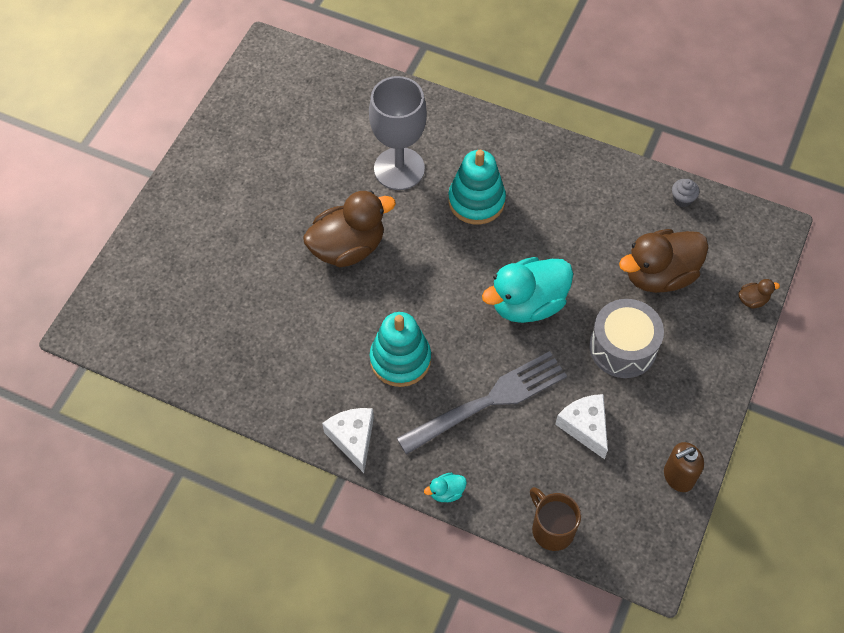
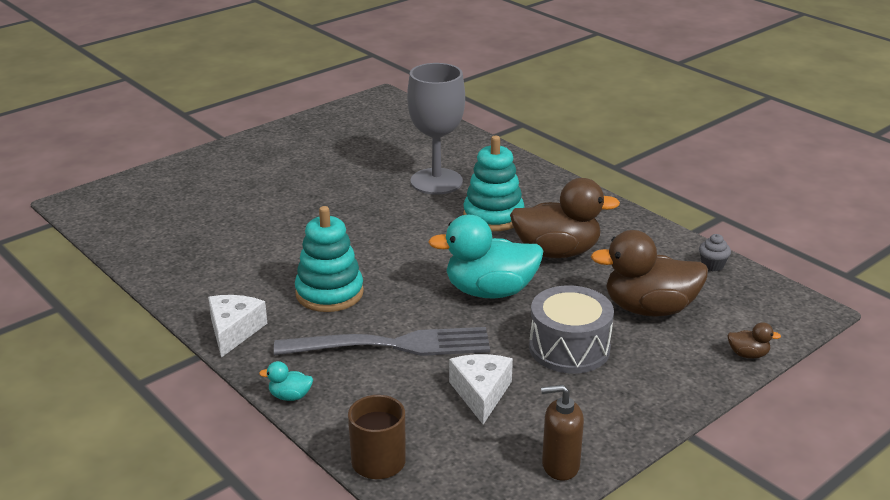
camera: 25 degrees right, 30 degrees down
brown duck [303,191,396,267] -> brown duck moved to [510,178,620,258]

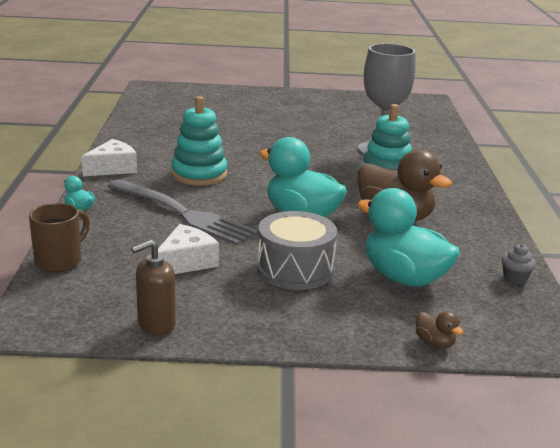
camera: 40 degrees right, 5 degrees down
brown soap dispenser [541,385,584,481] -> brown soap dispenser turned 75 degrees counterclockwise [131,240,176,335]
brown duck [591,230,708,317] -> turquoise duck [357,188,460,287]

